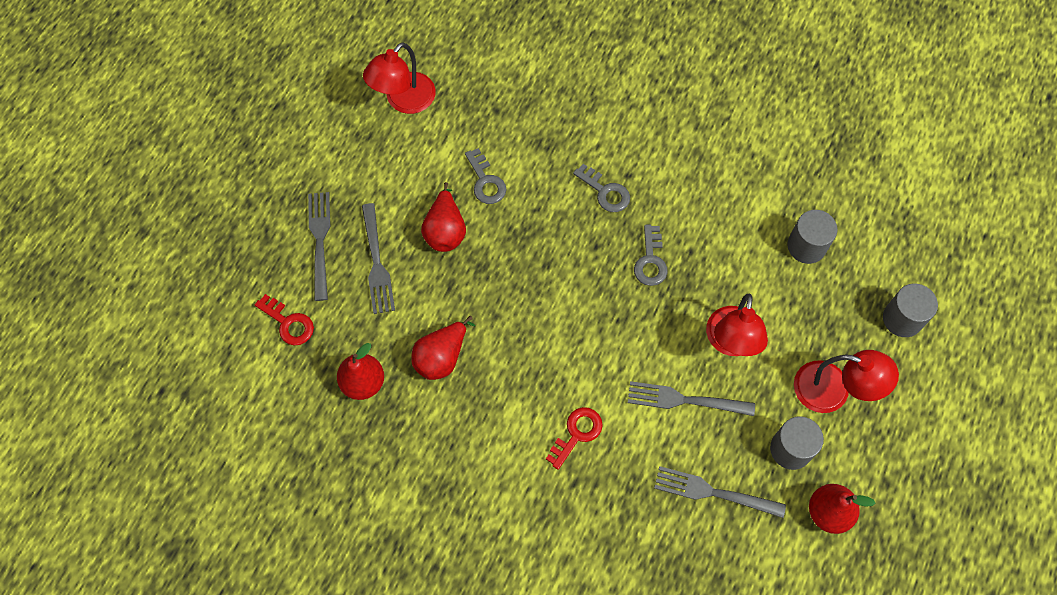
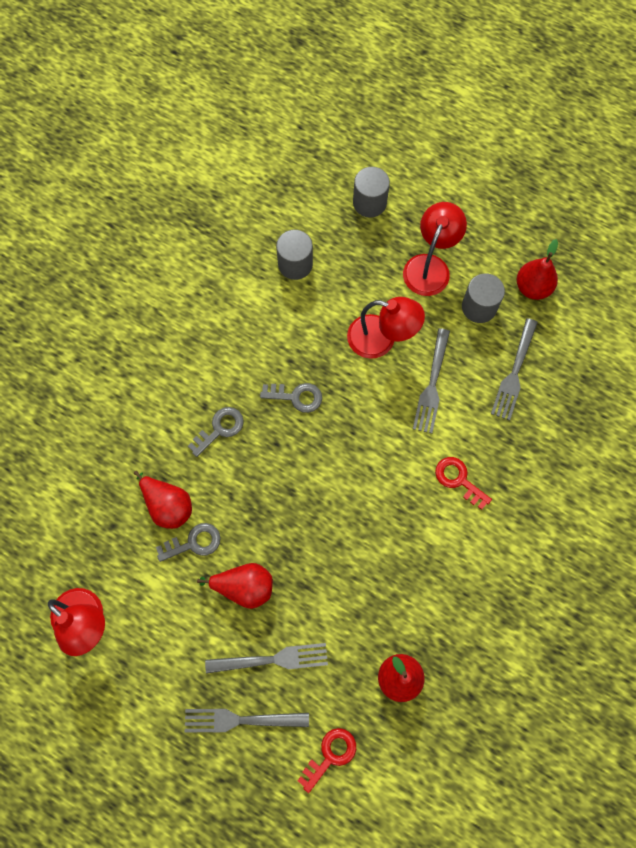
camera: 85 degrees left, 5 degrees up
red pear [411,316,475,380] -> red pear moved to [134,471,192,529]

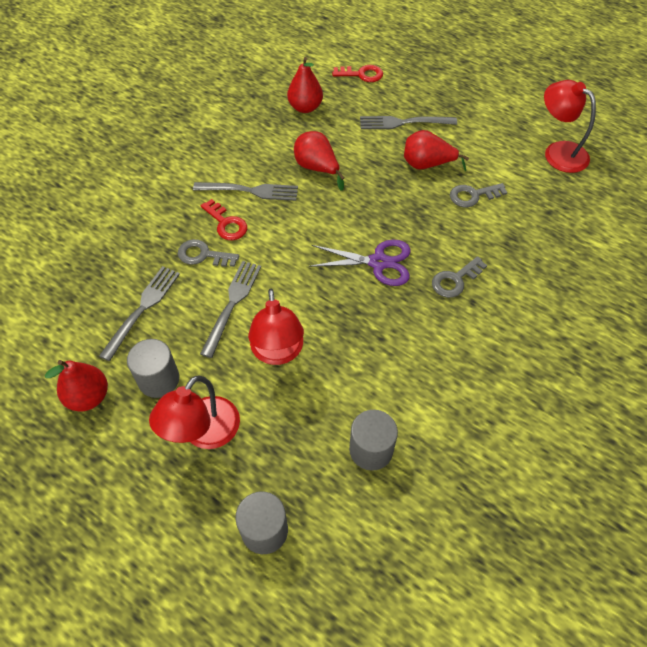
camera: 175 degrees left, 15 degrees down
red pear [134,471,192,529] -> red pear moved to [294,131,344,191]
grey fork [185,709,309,732] -> grey fork moved to [193,182,298,201]
grey key [260,383,322,413] -> grey key moved to [178,239,239,267]
red key [298,728,356,793] -> red key turned 135 degrees counterclockwise [332,65,383,82]
red lamp [347,297,425,359] -> red lamp turned 120 degrees counterclockwise [248,289,304,365]
none -> purple scissors [309,240,411,286]

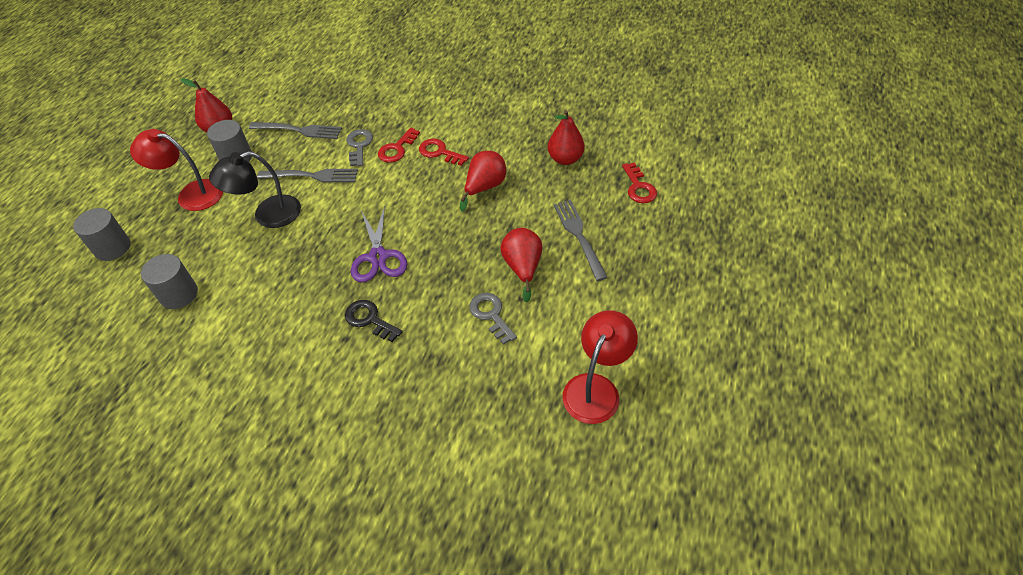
camera: 75 degrees right, 5 degrees down
grey fork [193,182,298,201] -> red key [419,139,469,166]
red lamp [248,289,304,365] -> black lamp [209,151,301,228]
grey key [432,256,487,298] -> black key [345,300,403,342]

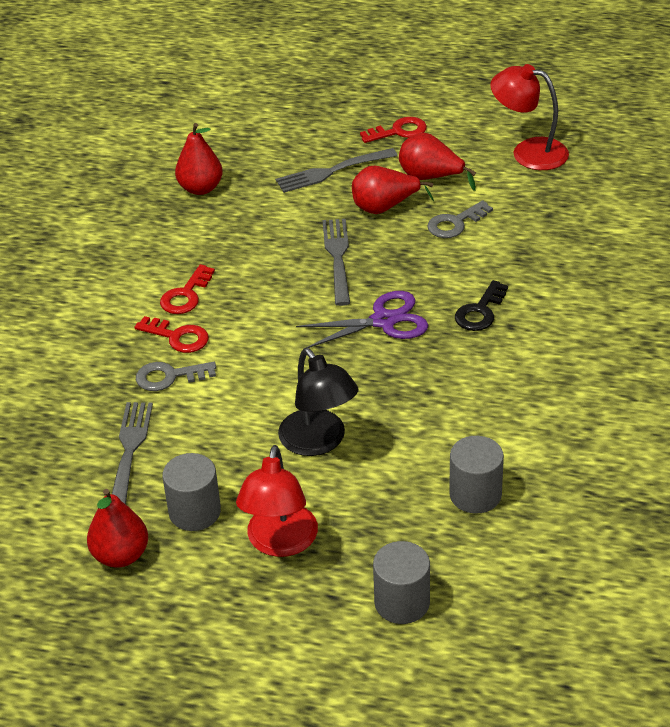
camera: 95 degrees left, 10 degrees down
grey fork [257,169,358,182] -> grey fork moved to [322,219,350,306]
red pear [460,151,506,212] -> red pear moved to [399,133,476,191]
red key [622,162,657,203] -> red key moved to [360,117,427,143]

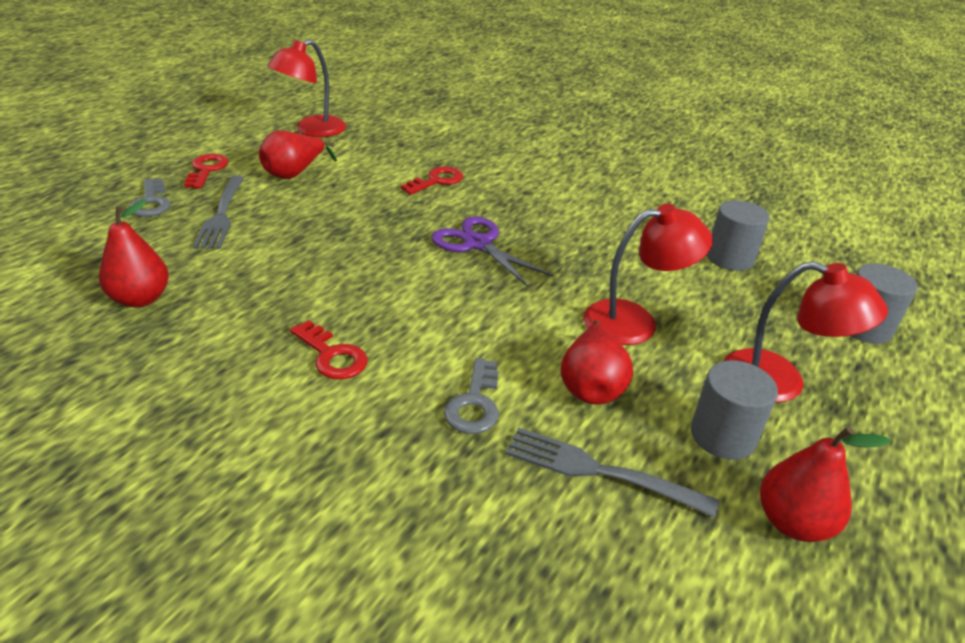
camera: 75 degrees left, 5 degrees down
red key [135,316,209,353] -> red key moved to [401,167,463,195]
black lamp [278,348,359,456] -> red lamp [583,203,713,345]
purple scissors [296,291,428,348] -> purple scissors turned 45 degrees counterclockwise [431,216,554,288]
grey fork [322,219,350,306] -> none
red pear [352,166,434,214] -> red pear moved to [561,320,633,404]
grey key [427,200,493,238] -> grey key moved to [129,178,171,217]
black key [455,280,508,331] -> none

